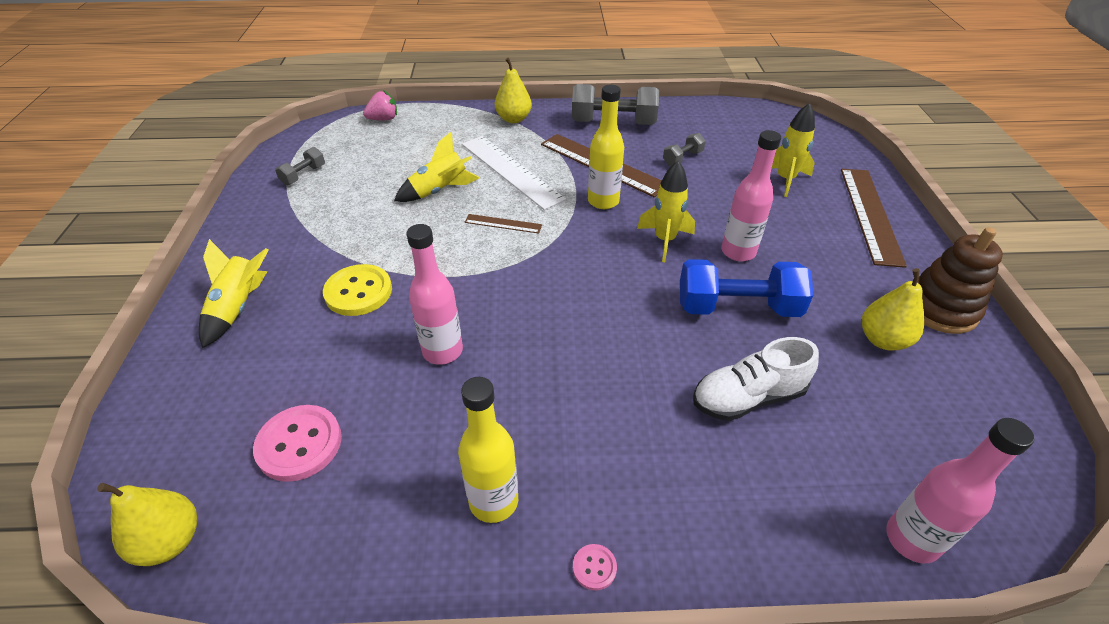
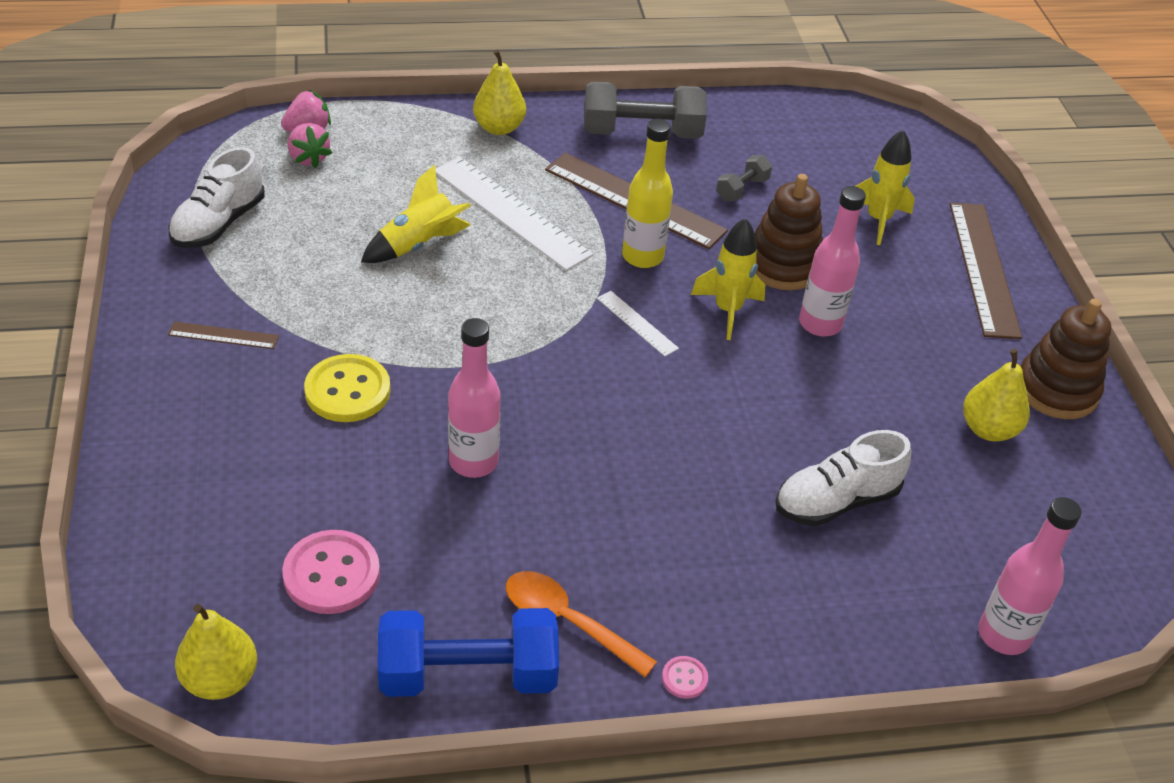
camera: 10 degrees left, 0 degrees up
yellow rocket [199,239,269,348] -> none
grey dumbbell [275,147,325,185] -> white shoe [168,147,265,248]
yellow bottle [458,377,518,523] -> orange spoon [506,571,657,677]
brown ruler [465,214,542,233] -> brown ruler moved to [168,321,279,349]
blue dumbbell [680,259,813,317] -> blue dumbbell moved to [378,608,559,697]
none -> pink strawberry [288,123,332,168]
none -> white ruler [597,291,679,357]
none -> brown stacking toy [755,174,823,290]

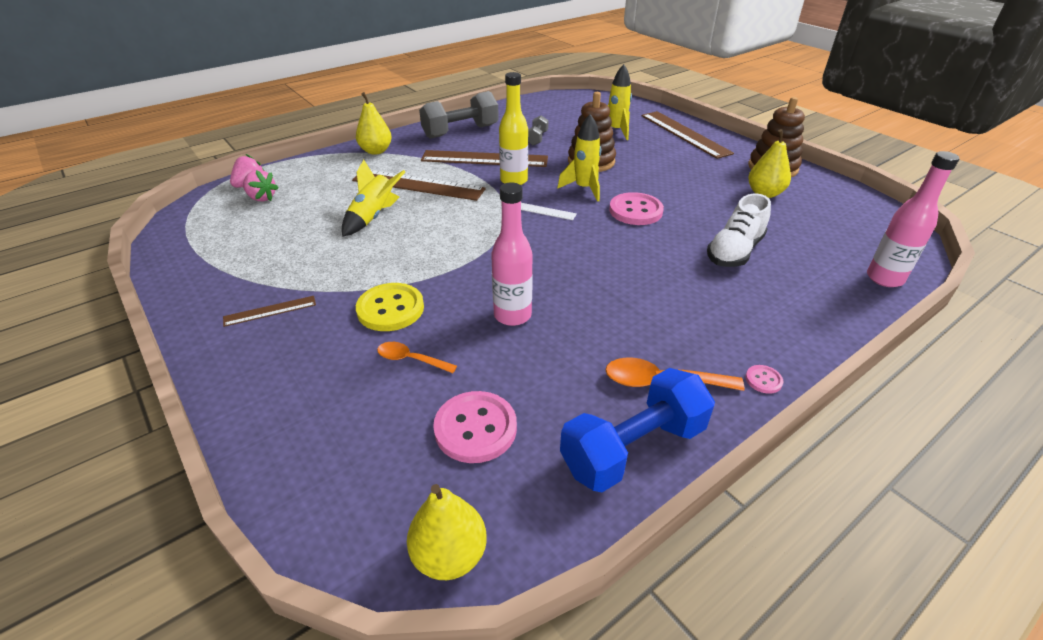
camera: 25 degrees left, 5 degrees down
white shoe [168,147,265,248] -> none
white ruler [435,157,593,271] -> brown ruler [352,170,486,201]
pink bottle [799,186,866,336] -> none
none -> orange spoon [377,342,457,373]
none -> pink button [609,192,664,225]

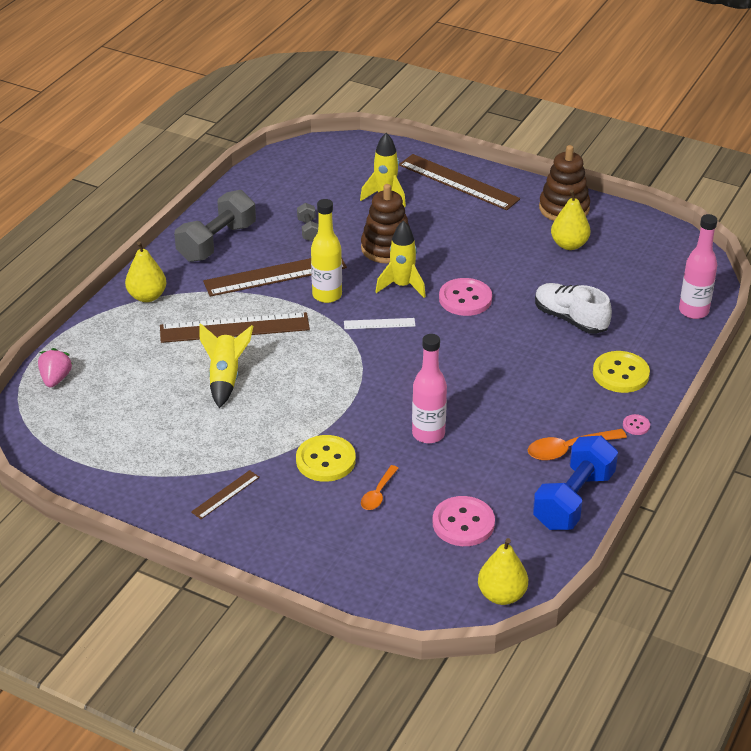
camera: 25 degrees left, 0 degrees up
pink strawberry [243,170,279,201] -> none
orange spoon [377,342,457,373] -> orange spoon turned 60 degrees counterclockwise [361,465,399,510]
white shoe [707,194,771,267] -> white shoe turned 120 degrees clockwise [535,283,612,334]
none -> yellow button [593,351,650,393]

